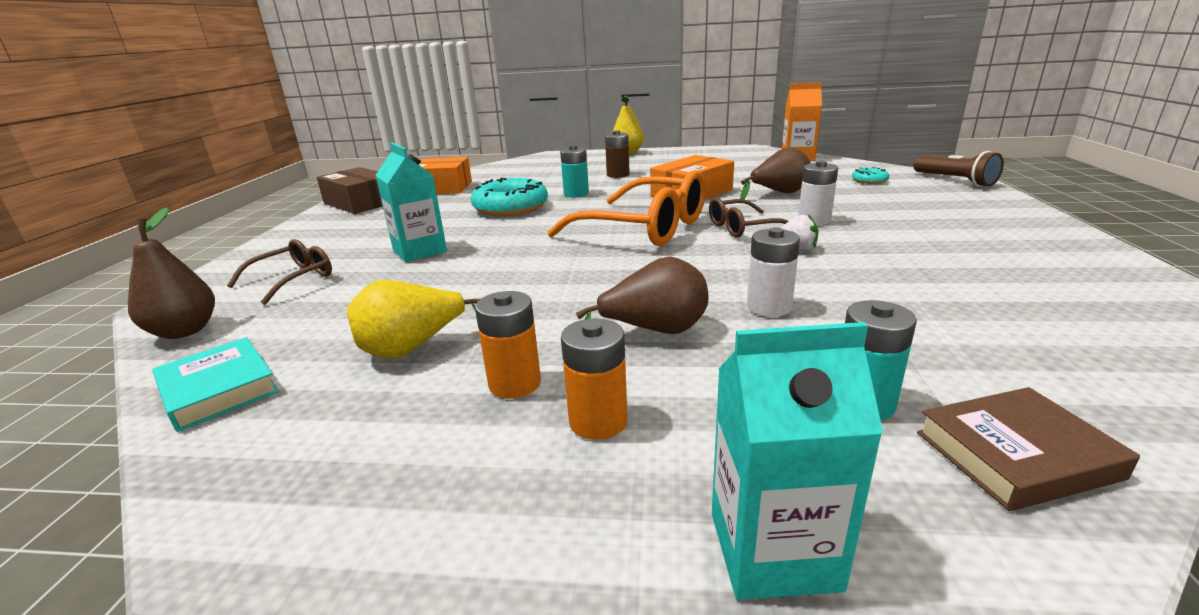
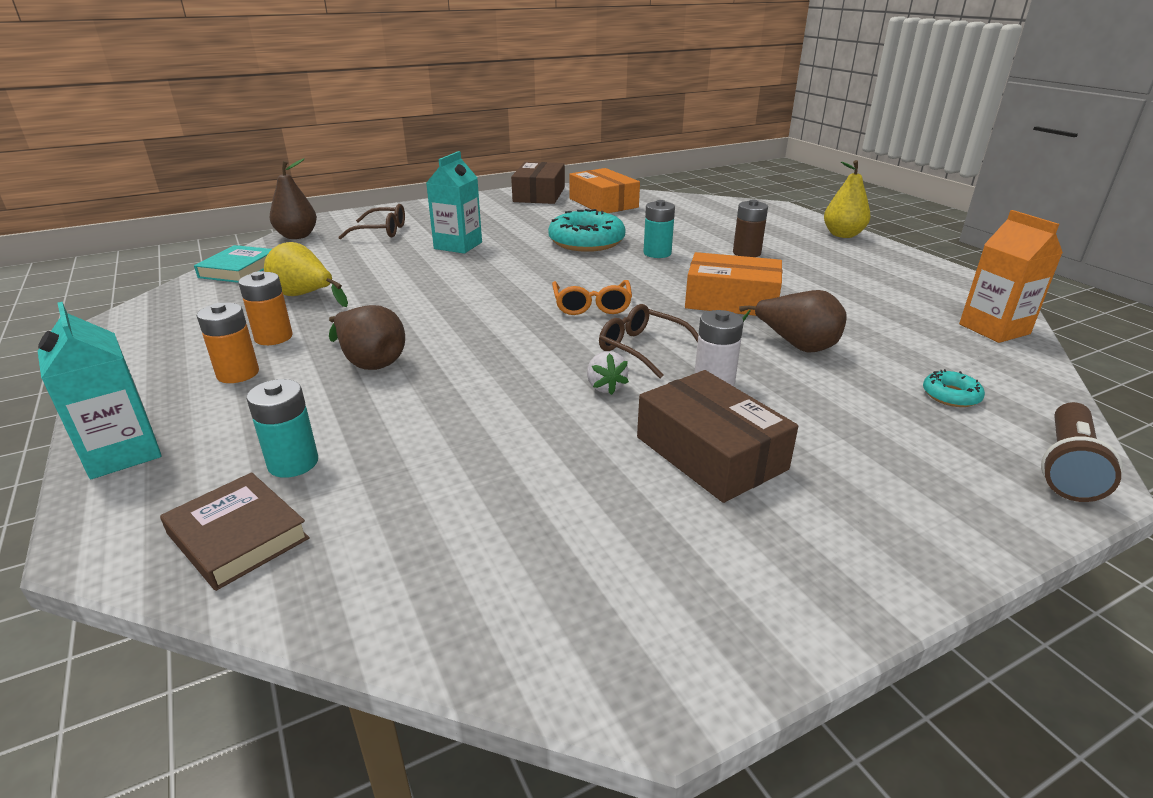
camera: 55 degrees right, 5 degrees up
orange glasses [548,170,706,246] -> orange glasses [552,280,632,315], size x0.53
white battery [747,227,800,317] -> none
none -> brown box [637,370,798,503]

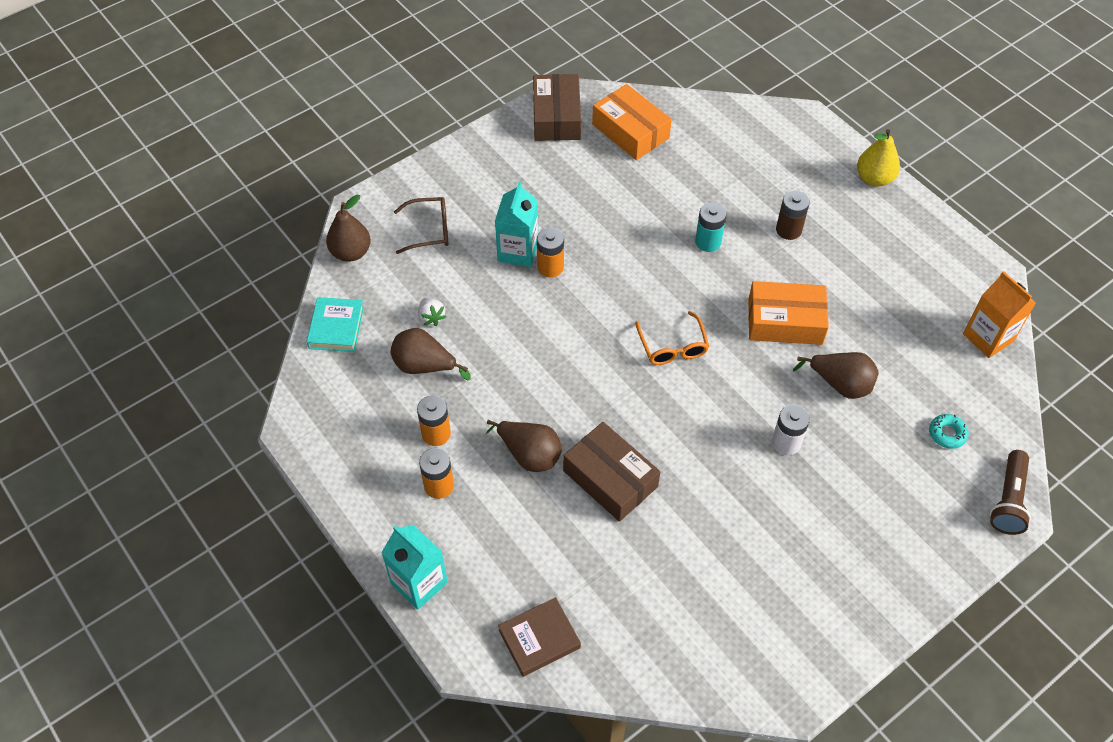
camera: 10 degrees left, 25 degrees up
brown book [160,472,310,591] -> brown book turned 60 degrees counterclockwise [498,597,581,677]
turquoise battery [246,379,318,478] -> none
yellow pear [264,242,348,307] -> brown pear [391,328,471,380]
turquoise donut [548,209,626,252] -> none
white strawberry [587,351,629,395] -> white strawberry moved to [418,298,446,326]
brown glasses [599,304,698,379] -> none
brown box [637,370,798,503] -> brown box moved to [563,422,660,522]
none -> orange battery [537,228,564,277]

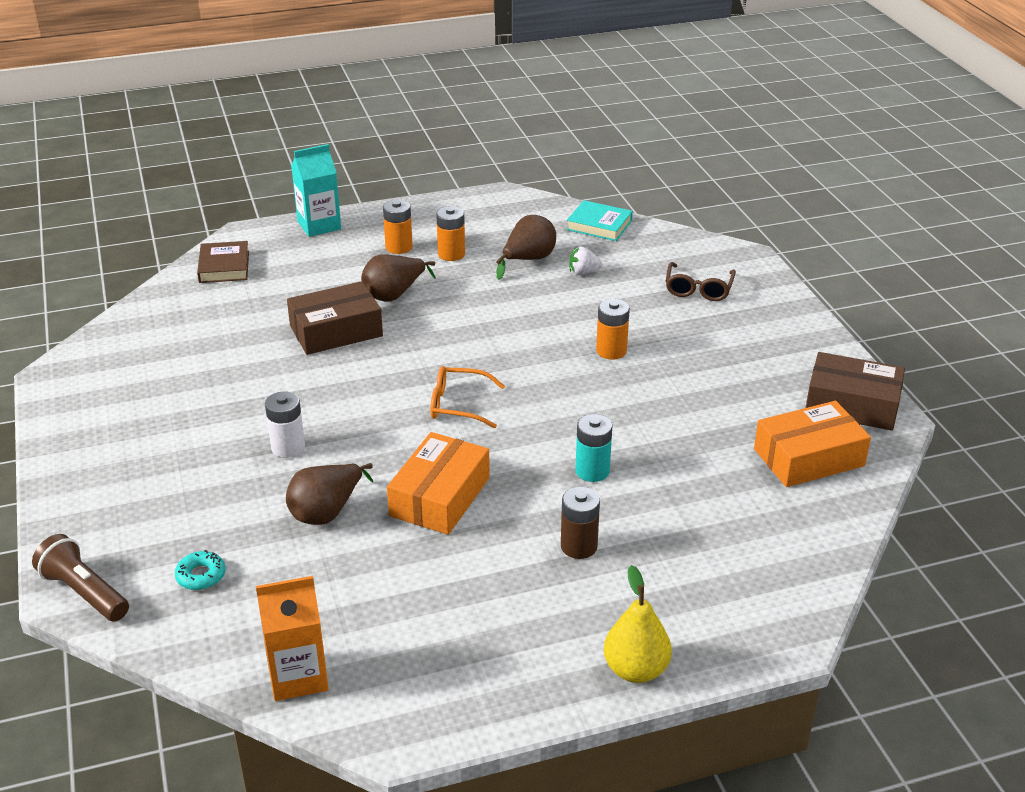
camera: 110 degrees right, 20 degrees down
brown pear [326,195,371,262] -> none
turquoise carton [495,182,538,267] -> none

